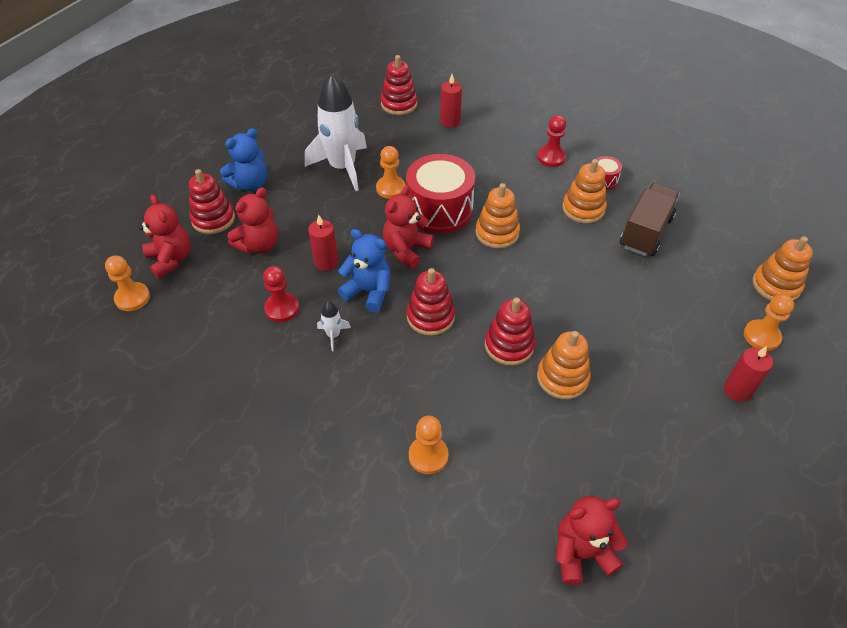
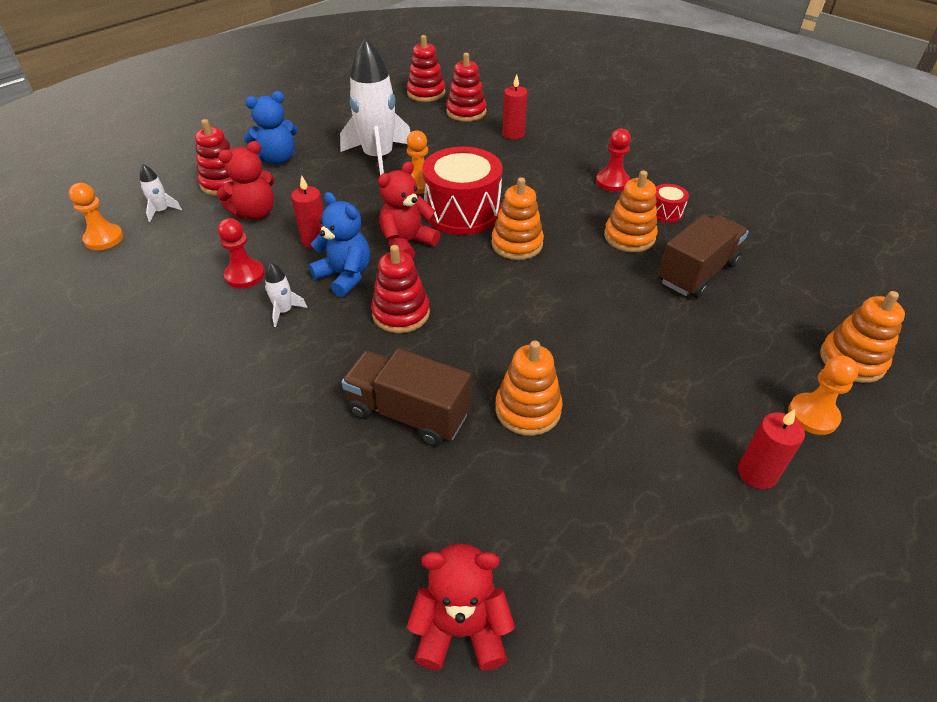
camera: 15 degrees right, 5 degrees down
red teddy bear [139,194,191,279] -> white rocket [140,164,182,222]
orange pawn [409,416,448,474] -> none
red stacking toy [485,297,536,366] -> red stacking toy moved to [407,35,445,102]
none -> brown truck [341,349,471,447]

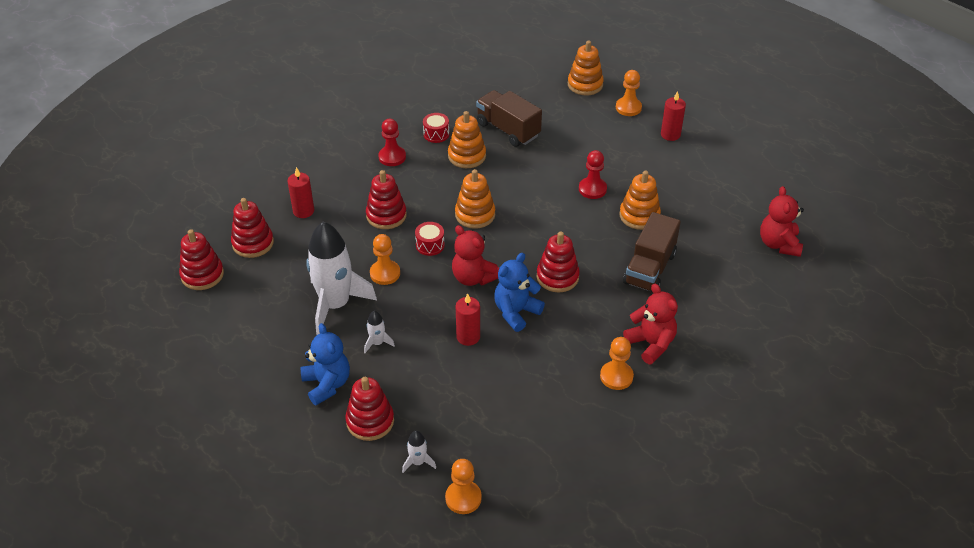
camera: 90 degrees left, 0 degrees up
red teddy bear [216,141,275,220] -> red teddy bear moved to [623,284,678,364]
red pawn [218,218,265,288] -> red pawn moved to [579,150,607,199]
white rocket [265,263,307,327] -> white rocket moved to [364,311,395,353]
red drum [422,147,502,235] -> red drum [415,222,445,256], size x0.45
none -> red stacking toy [366,170,407,229]
none -> orange pawn [600,337,634,390]

